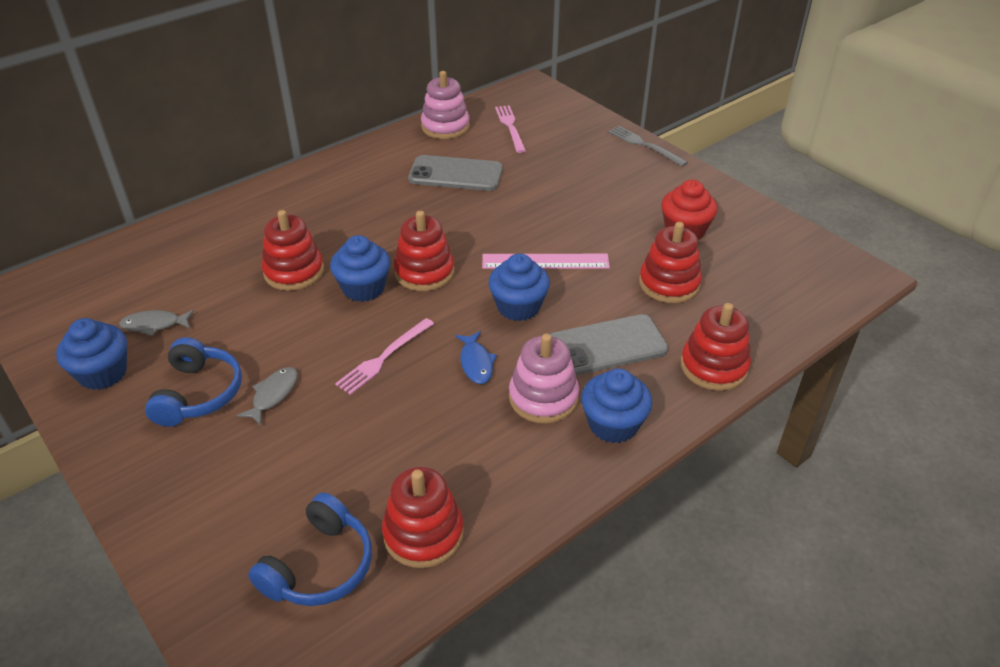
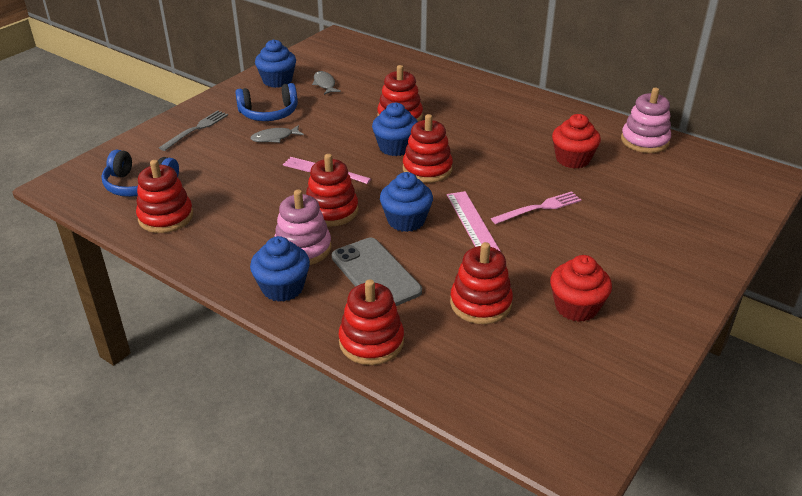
camera: 75 degrees right, 5 degrees down
grey fish [237,367,298,425] -> grey fish turned 150 degrees clockwise [250,125,304,143]
grey phone [408,155,502,191] -> red cupcake [552,114,601,169]
blue fish [455,331,497,384] -> red stacking toy [306,154,359,227]
pink fork [495,105,526,153] -> pink fork moved to [491,191,581,224]
grey fork [608,126,688,166] -> grey fork moved to [159,110,228,151]

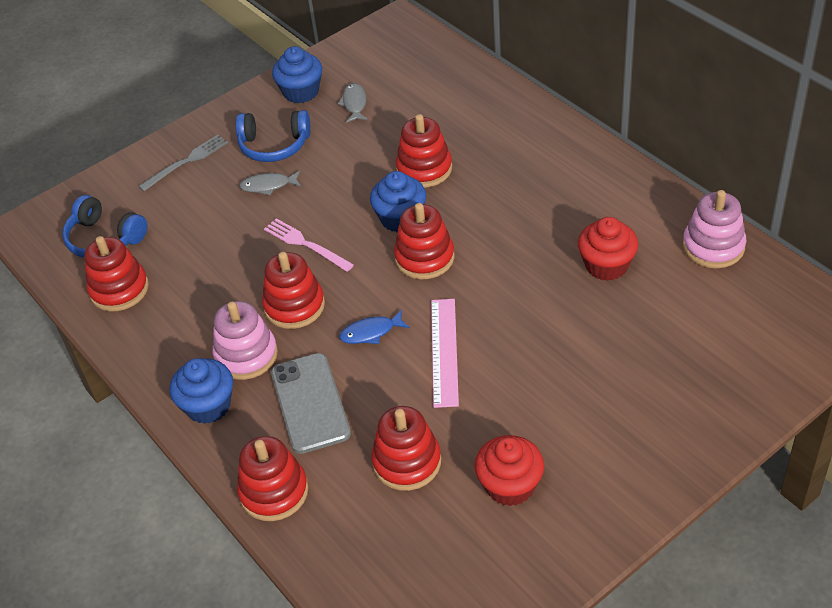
camera: 20 degrees right, 10 degrees up
blue cupcake [380,172,433,232] -> blue fish [339,310,410,344]
pink fork [491,191,581,224] -> none

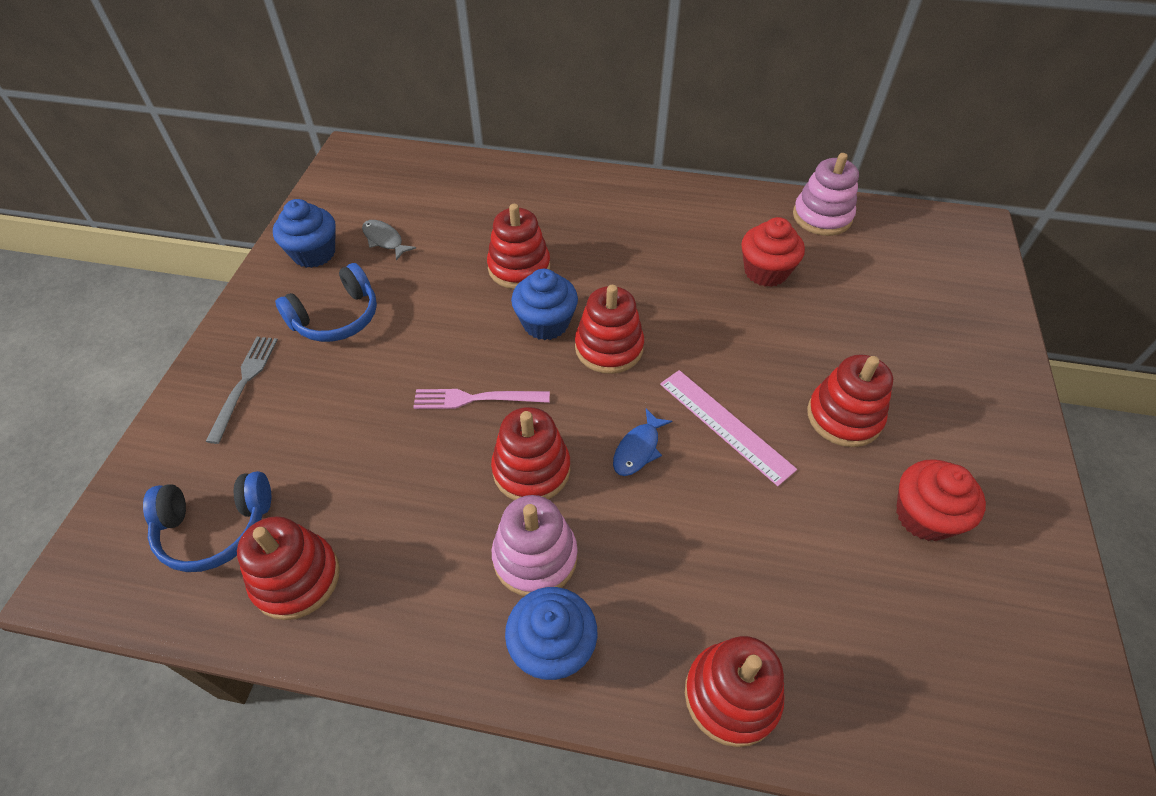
camera: 45 degrees left, 5 degrees up
grey fish [239,171,301,196] -> none
grey phone [271,353,351,454] -> none
red stacking toy [371,406,441,491] -> red stacking toy moved to [807,355,893,447]

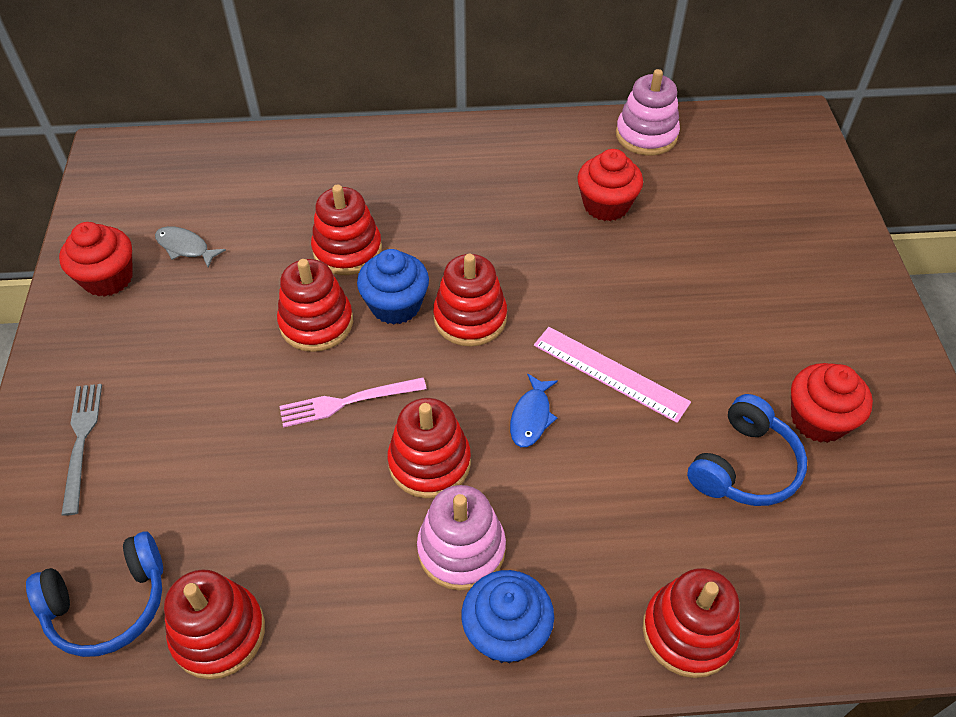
camera: 15 degrees left, 0 degrees up
blue cupcake [273,199,336,268] -> red cupcake [59,222,133,297]
blue headphones [275,263,377,342] -> blue headphones moved to [687,394,807,506]
red stacking toy [807,355,893,447] -> red stacking toy moved to [277,259,353,352]

